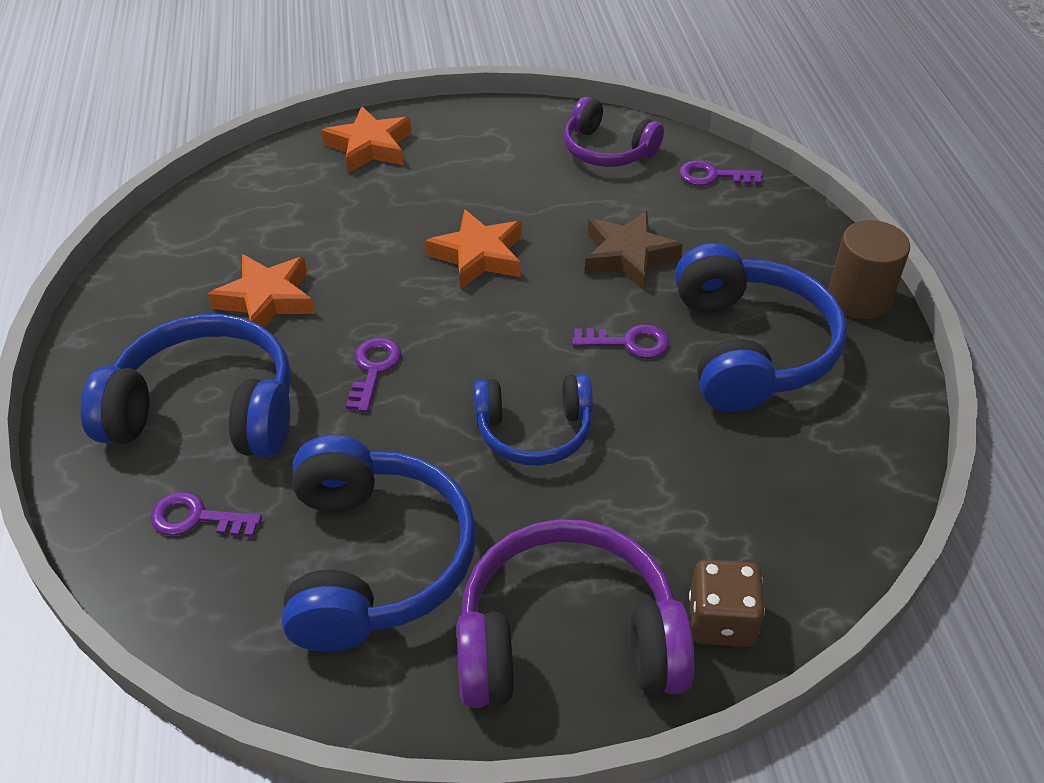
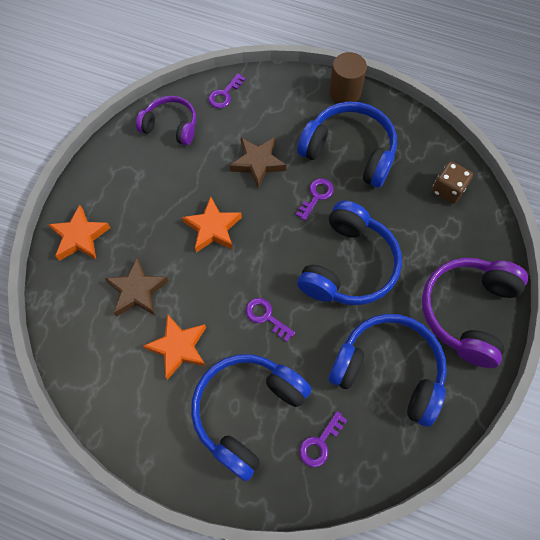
camera: 60 degrees left, 20 degrees up
blue headphones [474,374,593,466] -> blue headphones [297,201,402,305], size x1.60
purple headphones [564,97,664,167] -> purple headphones turned 135 degrees counterclockwise [136,96,196,145]
brown dice [689,559,765,647] -> brown dice moved to [432,161,473,204]
none -> brown star [105,258,168,317]

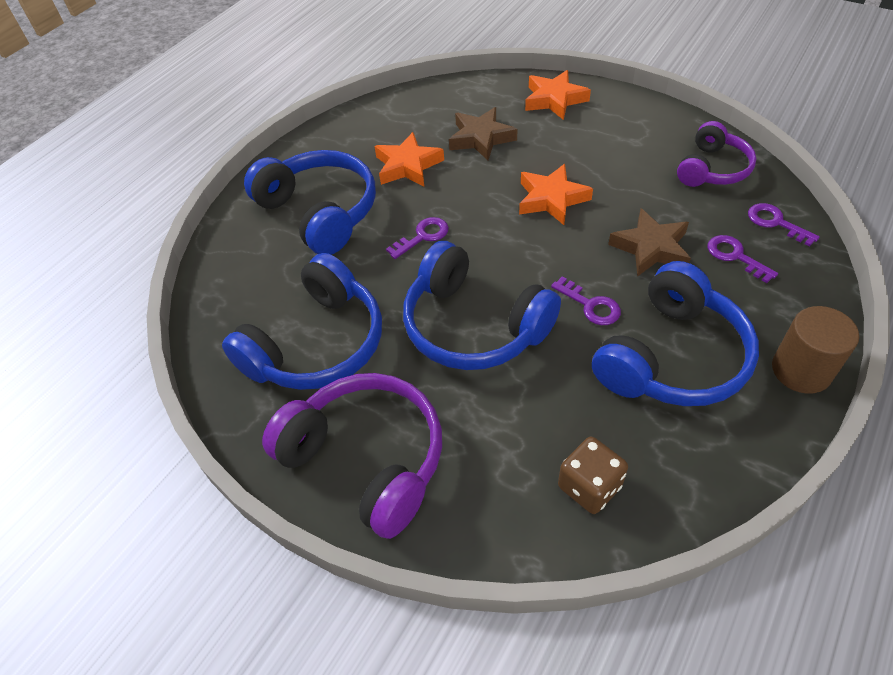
camera: 105 degrees right, 15 degrees down
purple key [299,411,347,467] -> purple key moved to [707,235,778,283]

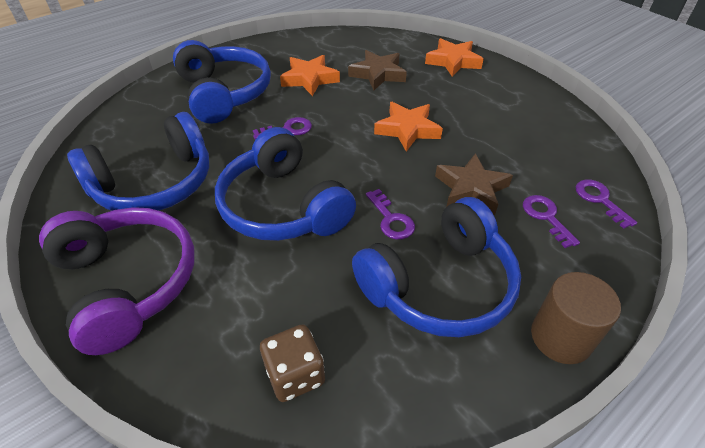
camera: 15 degrees right, 5 degrees down
purple headphones [677,121,756,187] -> none

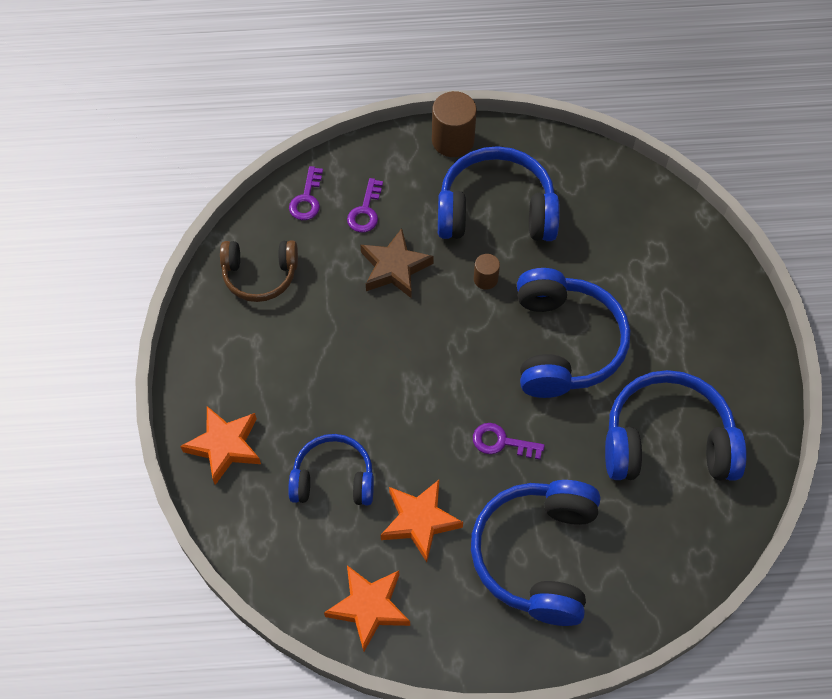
camera: 145 degrees left, 15 degrees up
purple headphones [39,207,195,355] -> none
brown dice [260,324,325,402] -> none
brown star [348,50,407,91] -> blue headphones [288,434,374,505]
purple key [366,189,415,239] -> brown cylinder [474,254,500,290]
orange star [374,102,443,152] -> orange star moved to [324,565,410,652]
none -> brown headphones [220,240,298,302]

